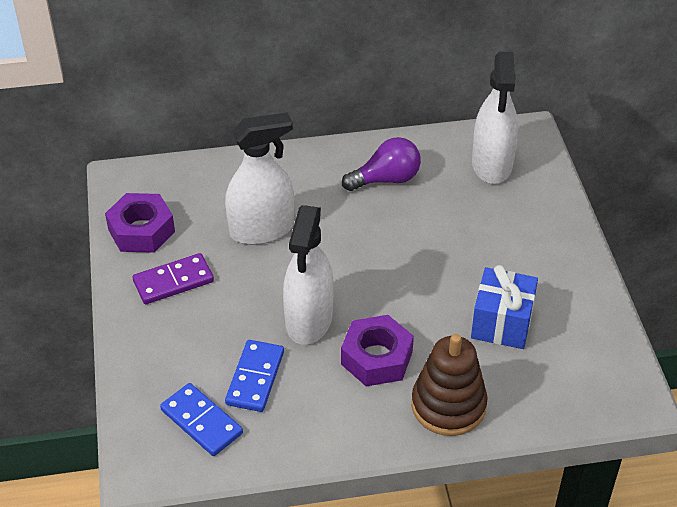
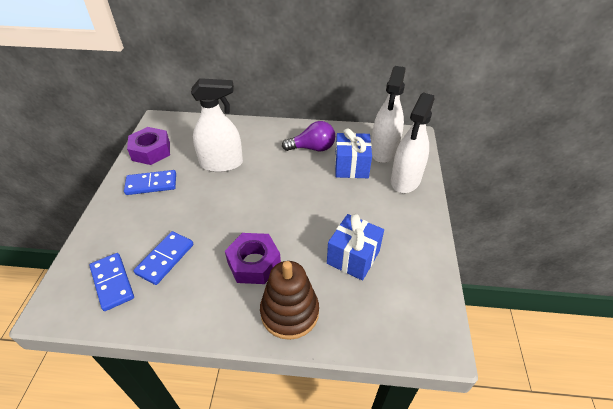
camera: 15 degrees right, 0 degrees up
purple domino [133,253,214,304] -> blue domino [124,170,176,195]
white spray bottle [283,205,334,345] -> white spray bottle moved to [391,93,434,193]
none -> blue gift [335,129,372,178]

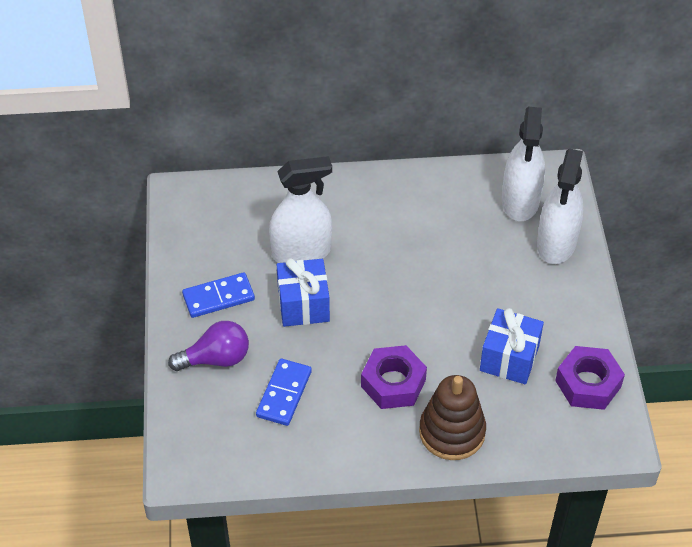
camera: 10 degrees left, 5 degrees up
blue domino [89,253,134,311] -> none
purple nut [127,127,170,165] -> purple nut moved to [555,346,625,410]
purple light bulb [282,121,335,151] -> purple light bulb moved to [168,321,249,371]
blue gift [335,129,372,178] -> blue gift moved to [276,258,330,327]

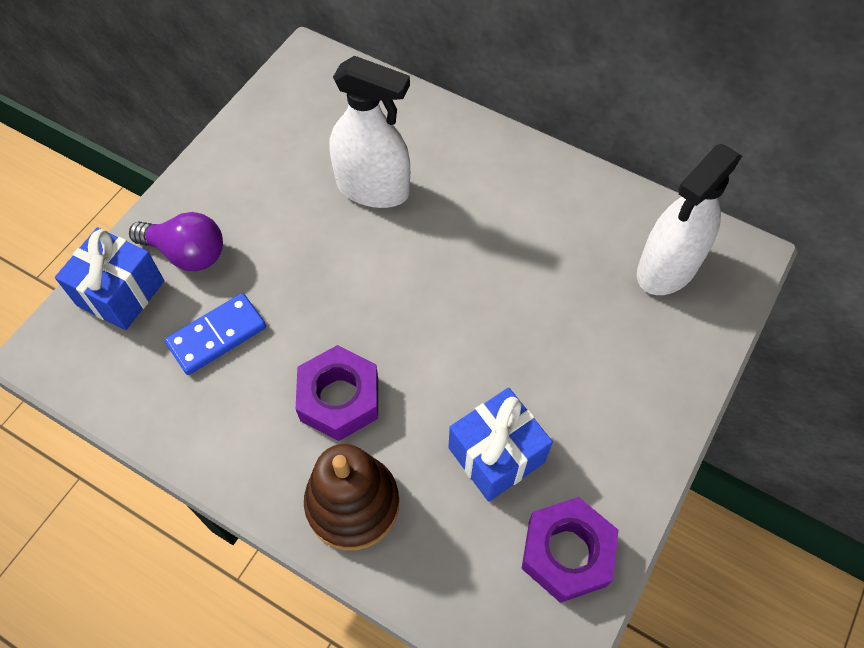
camera: 35 degrees right, 10 degrees up
blue domino [182,272,255,318] -> none
blue gift [276,258,330,327] -> blue gift moved to [55,227,164,330]
white spray bottle [537,149,583,264] -> none

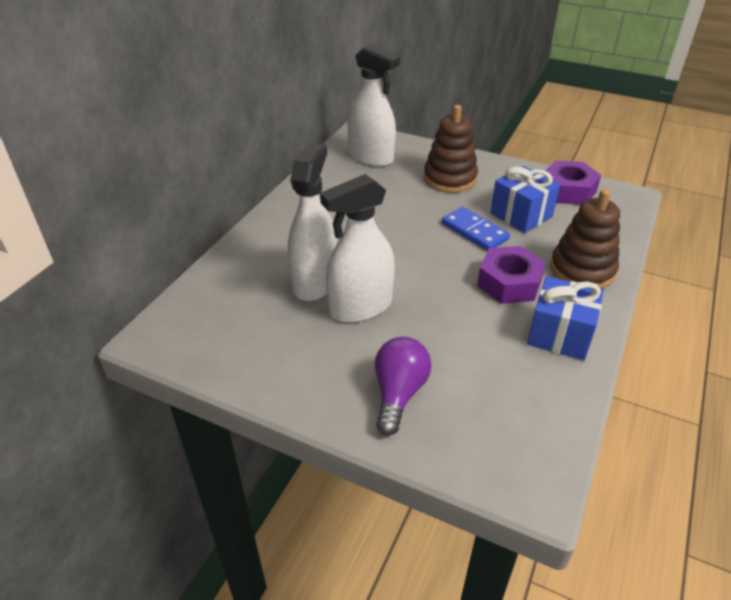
camera: 95 degrees left, 20 degrees down
blue gift [55,227,164,330] -> blue gift moved to [527,276,604,360]
blue domino [165,293,266,375] -> blue domino moved to [442,207,510,251]
none -> white spray bottle [320,174,395,323]
none -> brown stacking toy [424,105,478,193]

